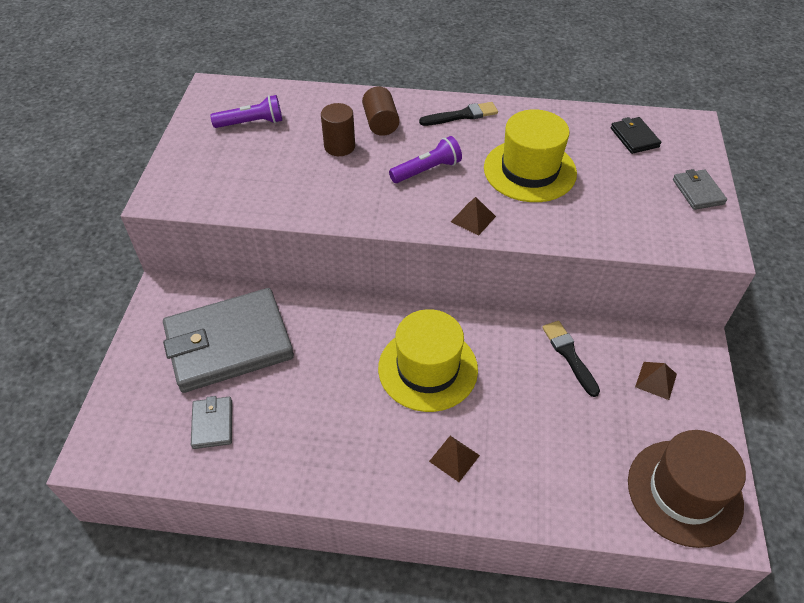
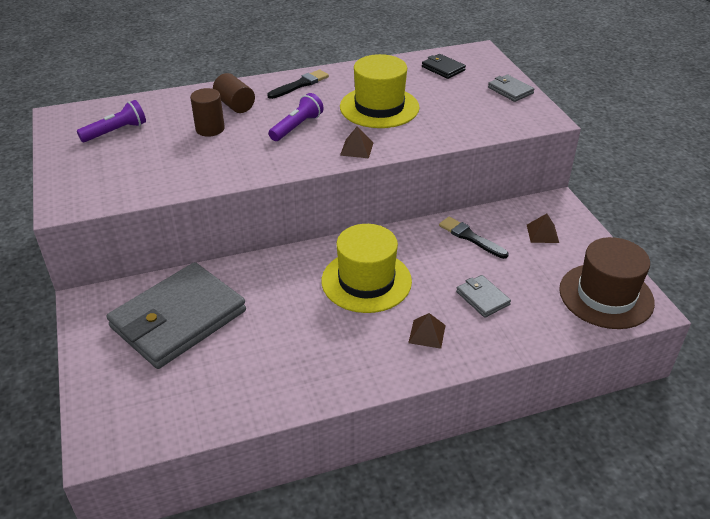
camera: 25 degrees left, 10 degrees down
grey wallet [191,396,232,449] -> grey wallet moved to [456,275,511,318]

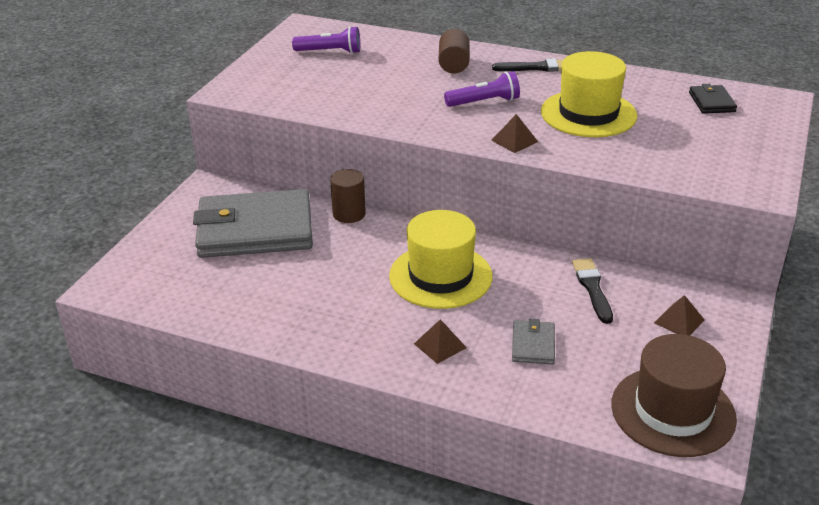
camera: 40 degrees right, 5 degrees down
brown cylinder [190,88,225,137] -> brown cylinder moved to [330,169,366,223]
grey wallet [488,75,535,102] -> none

